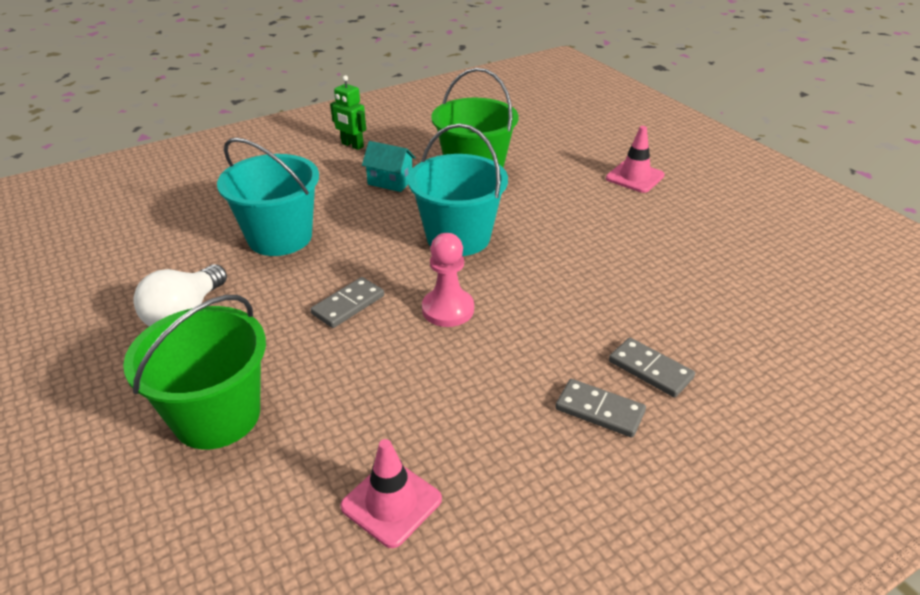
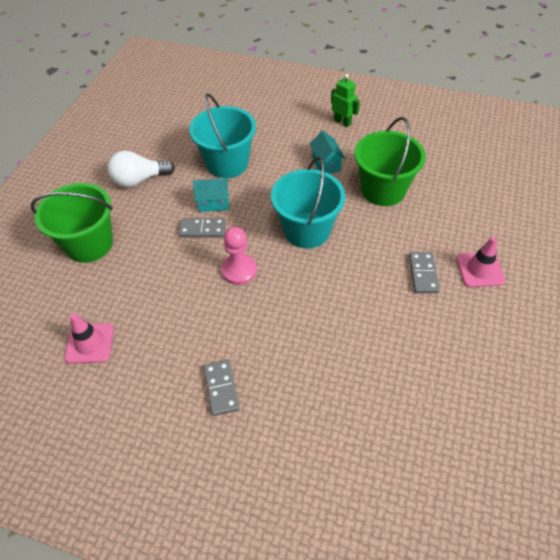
camera: 50 degrees right, 15 degrees up
green robot [330,75,366,150] -> green robot turned 135 degrees clockwise [331,74,360,127]
grey domino [609,338,695,397] -> grey domino moved to [409,252,440,293]
none -> turquoise house [193,178,229,212]

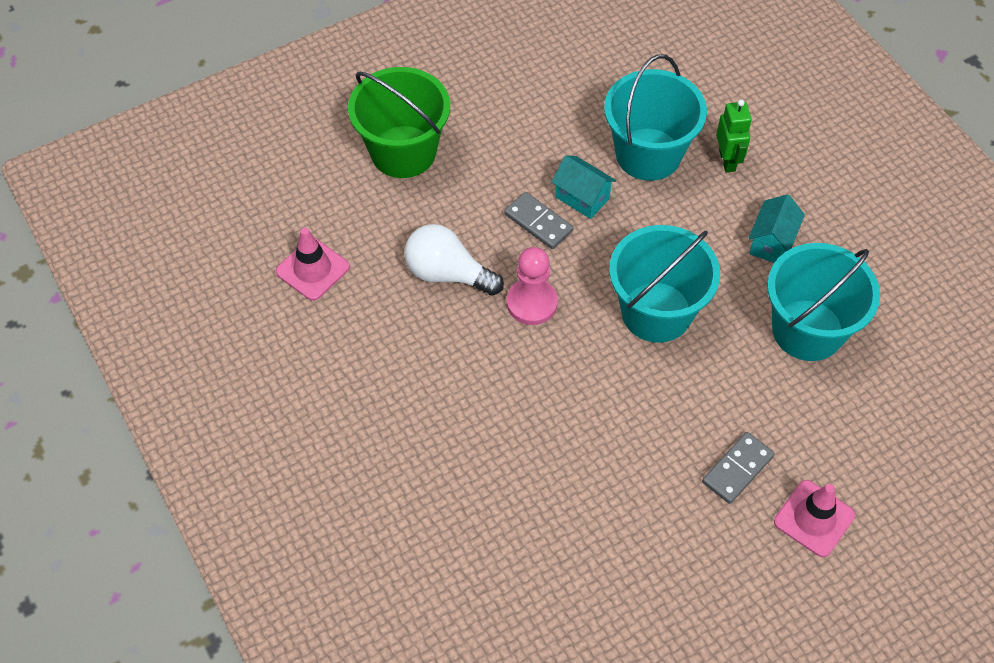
camera: 40 degrees right, 5 degrees up
white light bulb [107,151,175,187] -> white light bulb moved to [404,224,504,296]
grey domino [204,360,239,416] -> none
green robot [331,74,360,127] -> green robot moved to [716,99,752,172]
green bucket [355,117,426,206] -> turquoise bucket [767,243,880,361]

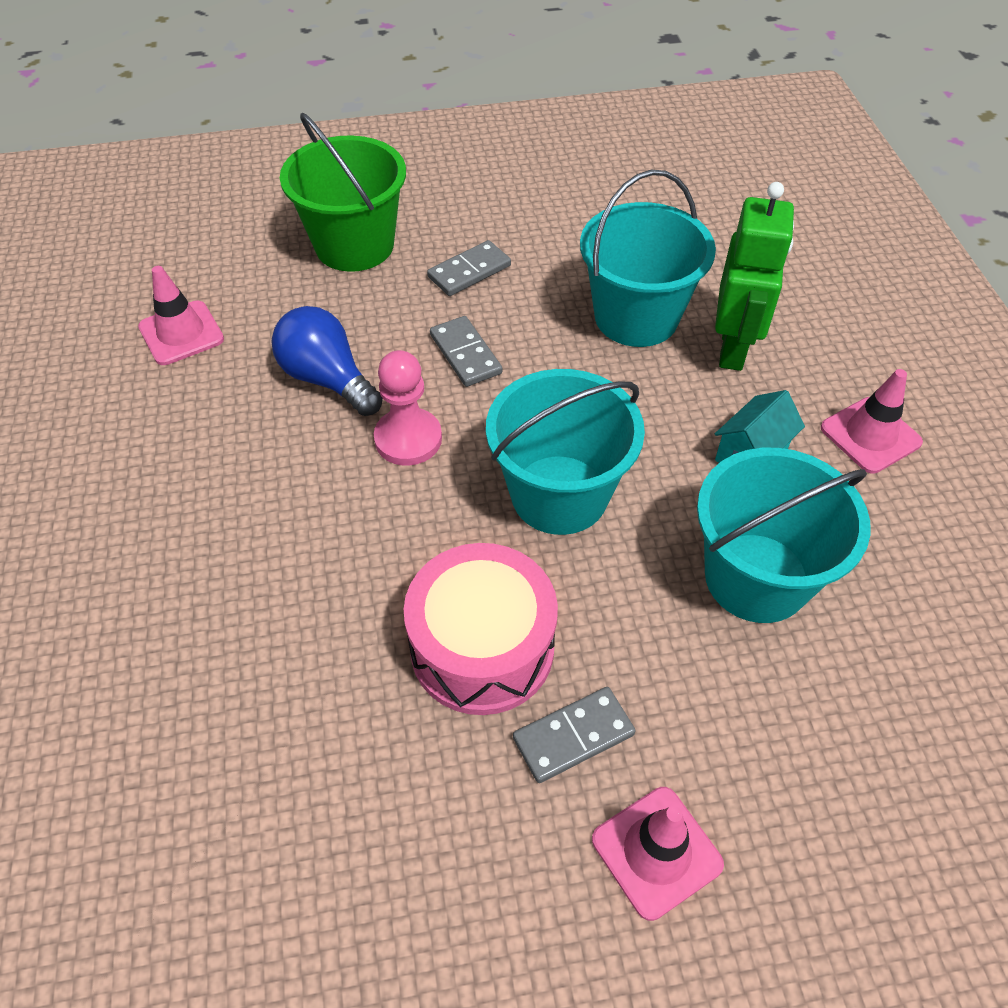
camera: 20 degrees right, 5 degrees down
white light bulb [404,224,504,296] -> blue light bulb [272,306,383,416]
turquoise house [552,155,616,219] -> none
green robot [716,99,752,172] -> green robot [715,182,794,371], size x1.61
none -> pink drum [404,543,558,715]
none -> grey domino [427,240,511,296]
none -> pink traffic cone [821,369,923,474]

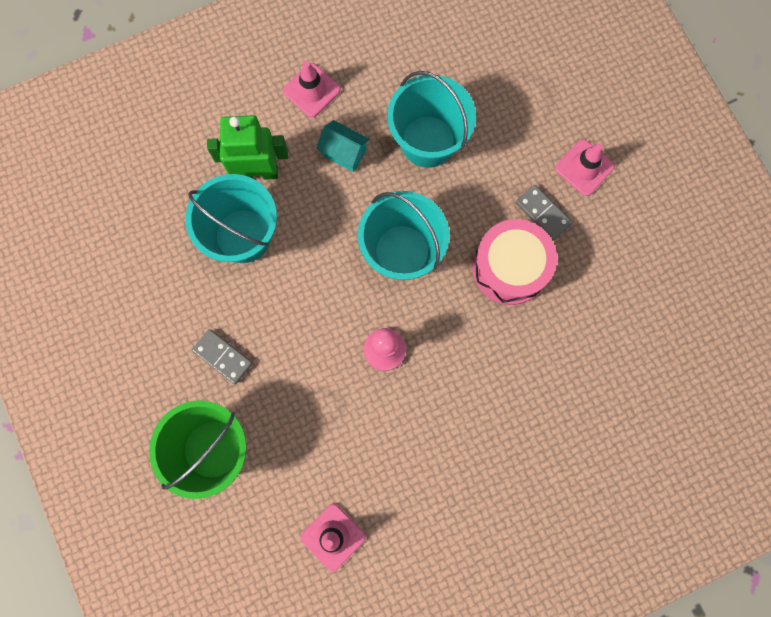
camera: 105 degrees left, 25 degrees up
blue light bulb [272,306,383,416] -> none
grey domino [430,316,502,387] -> none

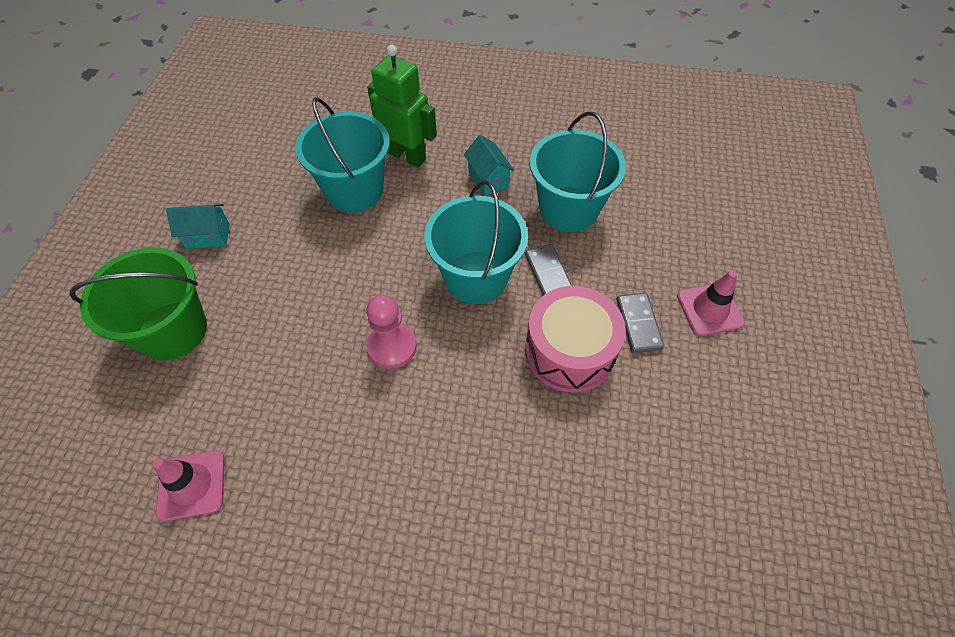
camera: 35 degrees right, 20 degrees down
grey domino [192,329,253,384] -> grey domino moved to [525,244,572,295]
pink traffic cone [283,61,341,118] -> none
none -> turquoise house [166,204,230,249]

